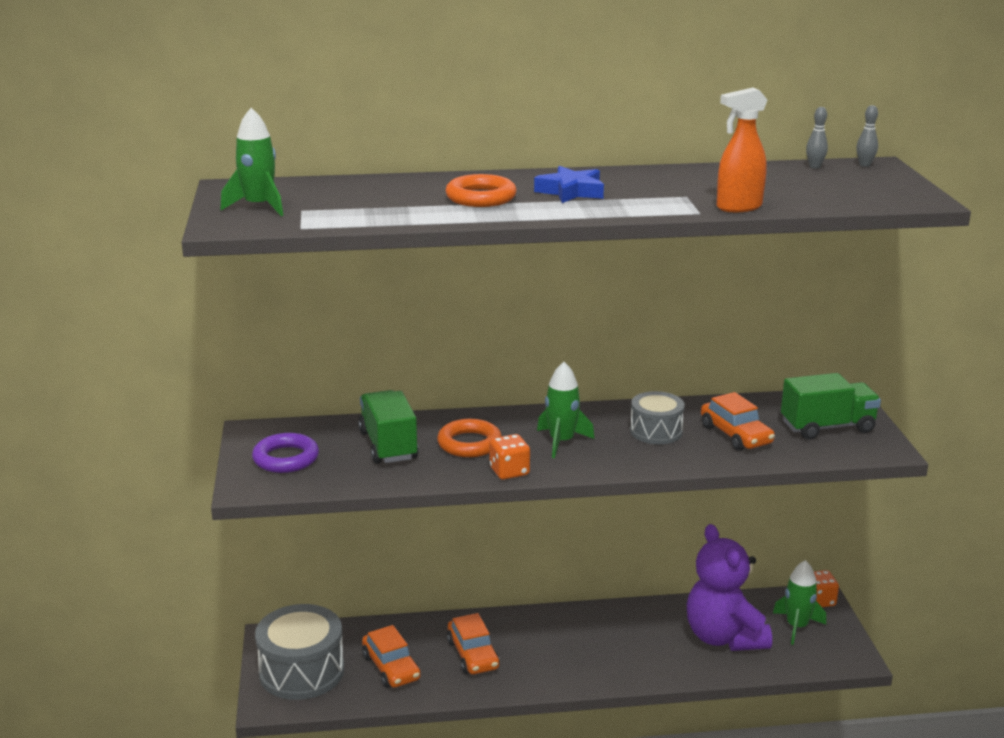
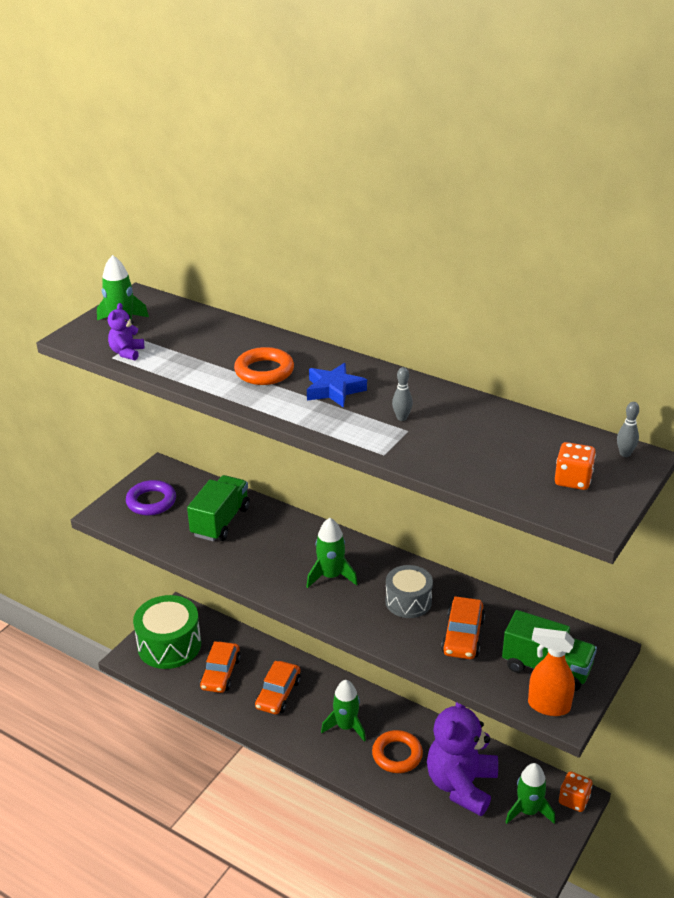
camera: 40 degrees right, 10 degrees up
grey drum [255,604,344,700] -> green drum [133,595,201,669]
orange ring [437,419,502,457] -> orange ring moved to [372,730,423,773]
orange dice [489,434,530,480] -> orange dice moved to [555,442,596,490]
orange spray bottle [717,87,768,212] -> orange spray bottle moved to [528,627,575,716]
grey bowling pin [806,107,828,169] -> grey bowling pin moved to [392,367,413,421]
none -> purple teddy bear [108,303,144,360]
none -> green rocket [321,680,366,742]

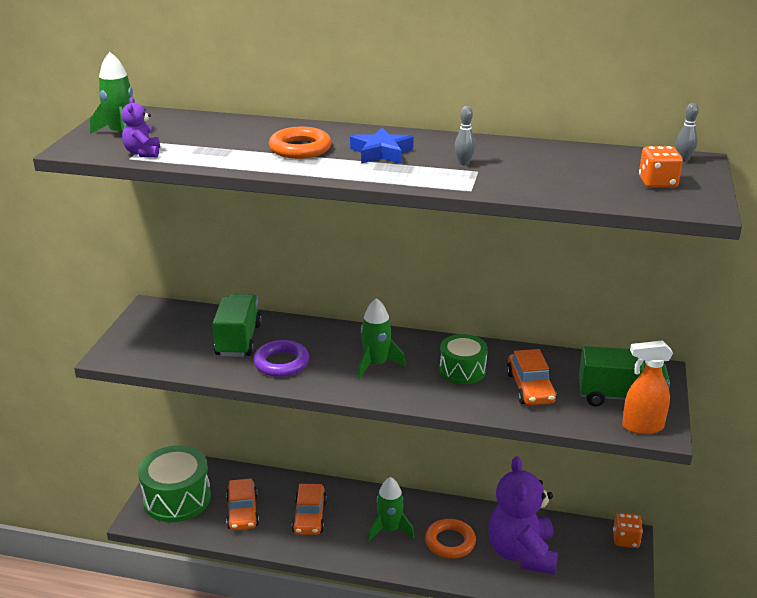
camera: 20 degrees left, 5 degrees down
purple ring [126,480,176,515] -> purple ring moved to [253,340,309,377]
grey drum [385,565,433,618] -> green drum [439,334,488,384]
green rocket [505,763,555,824] -> none

